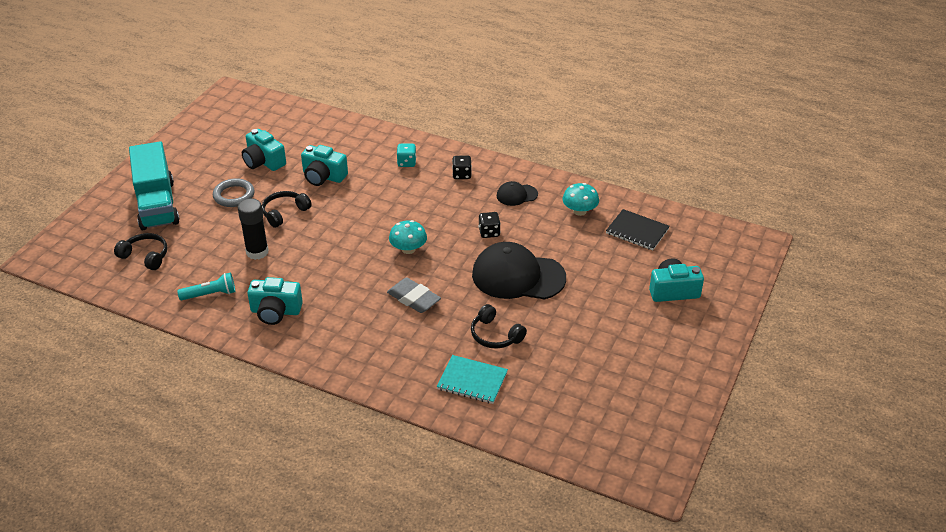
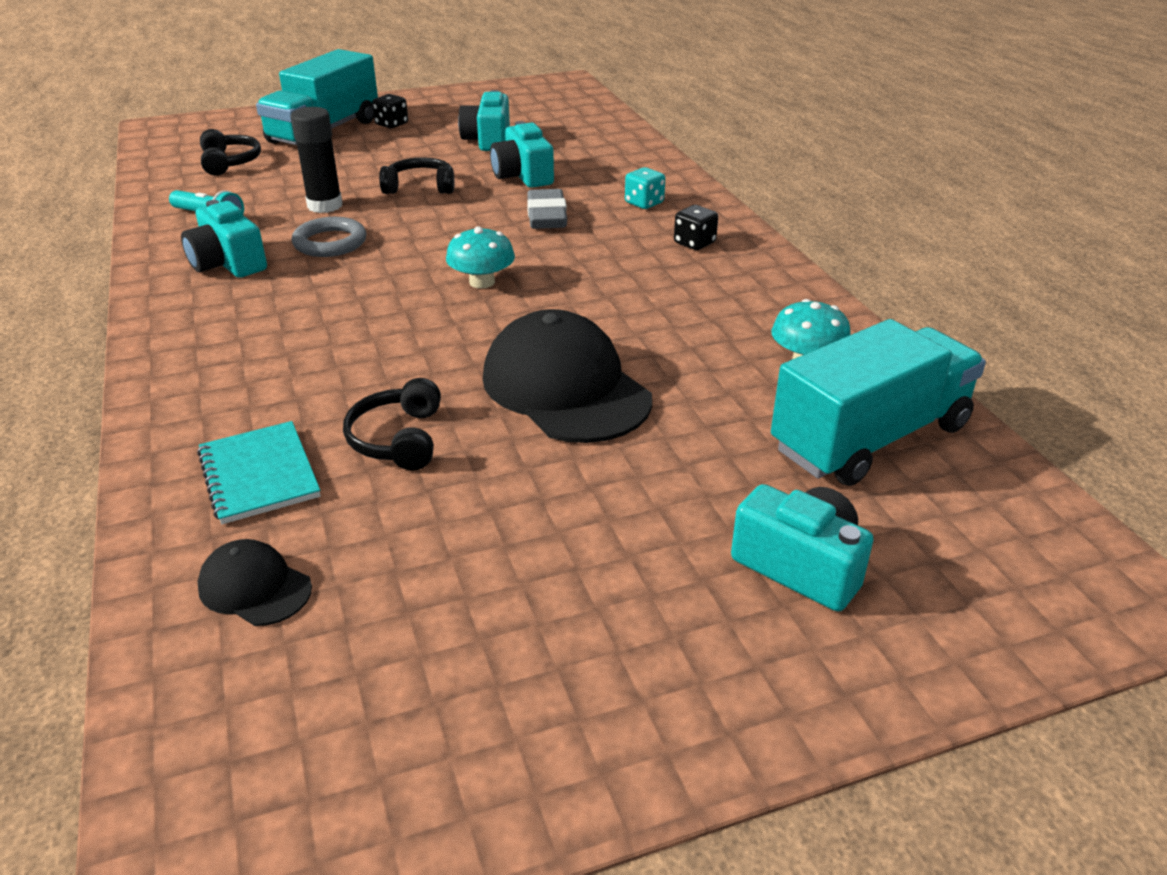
camera: 45 degrees right, 5 degrees down
grey ring [213,178,255,207] -> grey ring moved to [292,217,366,257]
grey eraser [387,278,441,313] -> grey eraser moved to [527,189,567,229]
black dice [478,212,501,238] -> black dice moved to [372,94,408,128]
black cap [497,181,538,206] -> black cap moved to [197,539,312,626]
black notebook [606,209,670,250] -> turquoise truck [771,319,986,486]

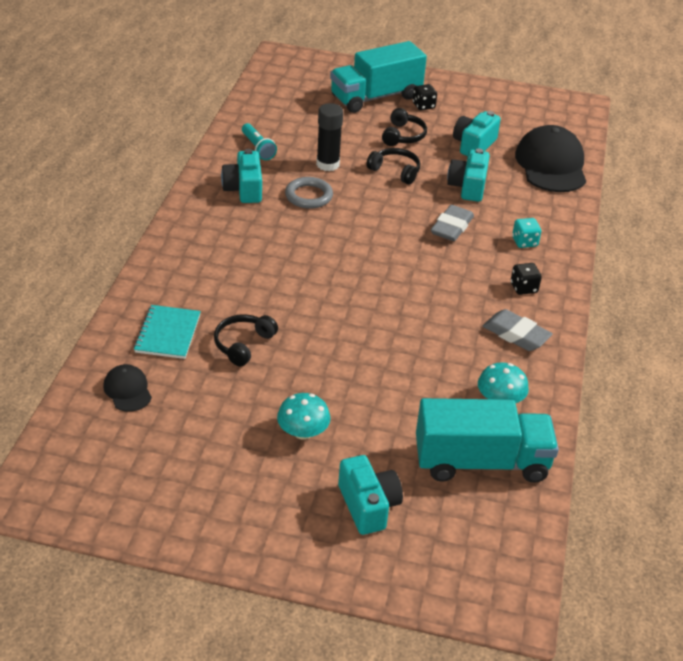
camera: 30 degrees right, 5 degrees up
black headphones [200,129,261,176] -> black headphones moved to [382,108,427,146]
turquoise mushroom [446,226,515,289] -> turquoise mushroom moved to [277,393,330,440]
black cap [483,309,652,443] -> black cap moved to [515,125,586,192]
none -> grey eraser [483,309,553,351]

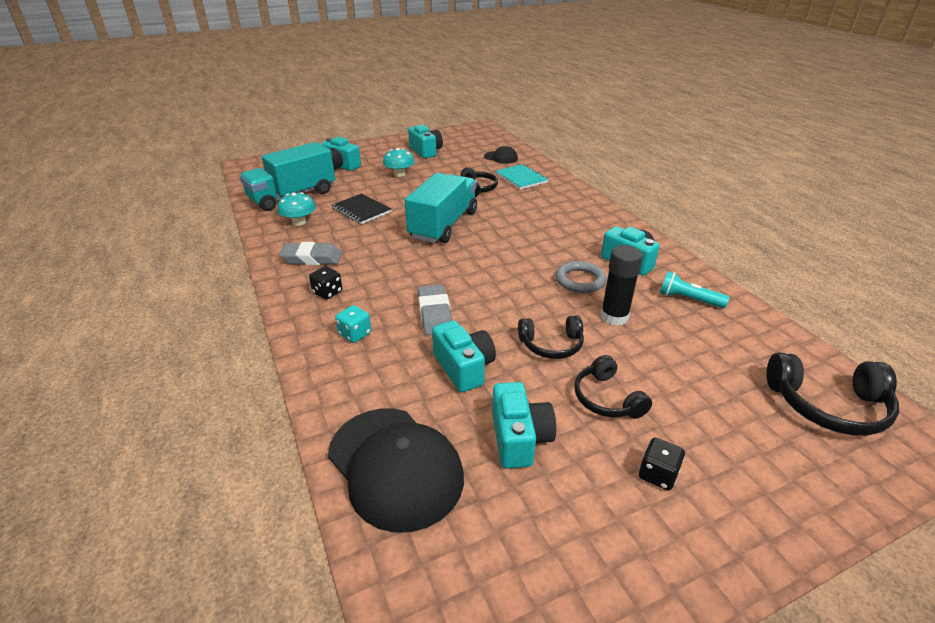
camera: 145 degrees right, 5 degrees down
turquoise truck [330,41,427,113] -> turquoise truck moved to [405,173,477,243]
none -> black notebook [332,193,392,224]
none -> turquoise camera [408,125,443,158]
none -> black headphones [767,352,899,436]

